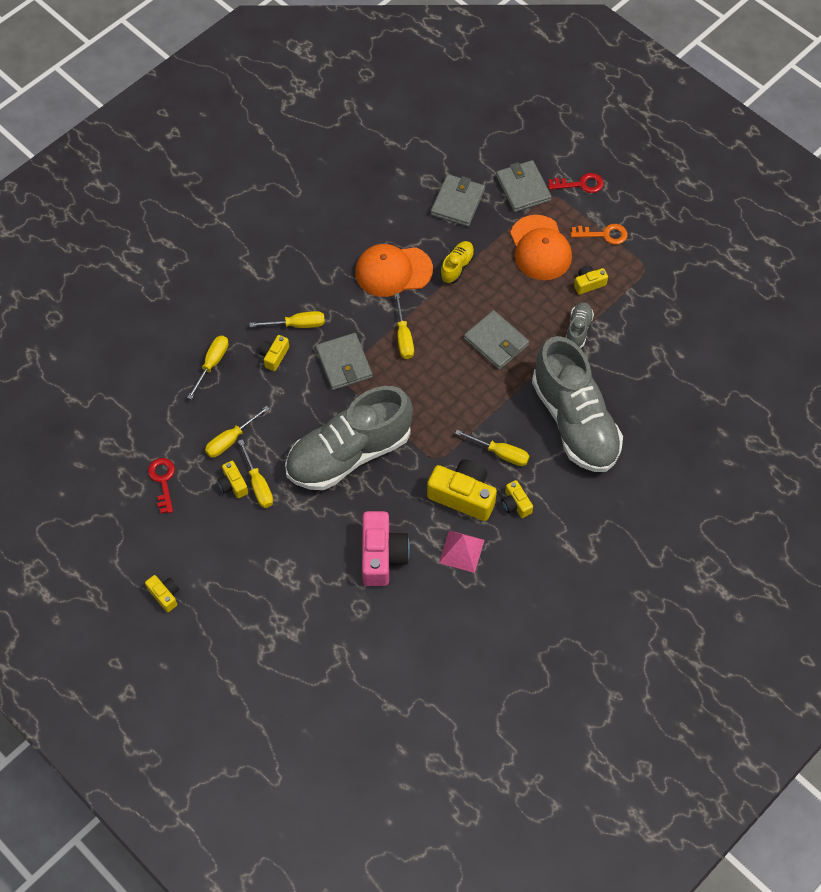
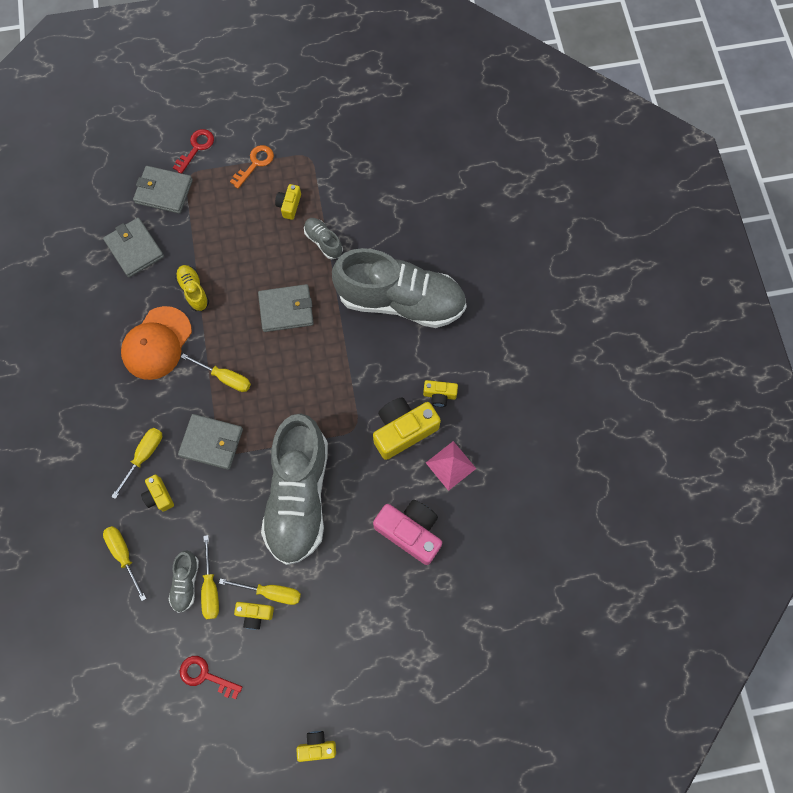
camera: 55 degrees left, 10 degrees up
yellow screwdriver [455,430,529,466] -> none
orange cap [510,215,572,280] -> none
none -> grey shoe [169,550,199,613]

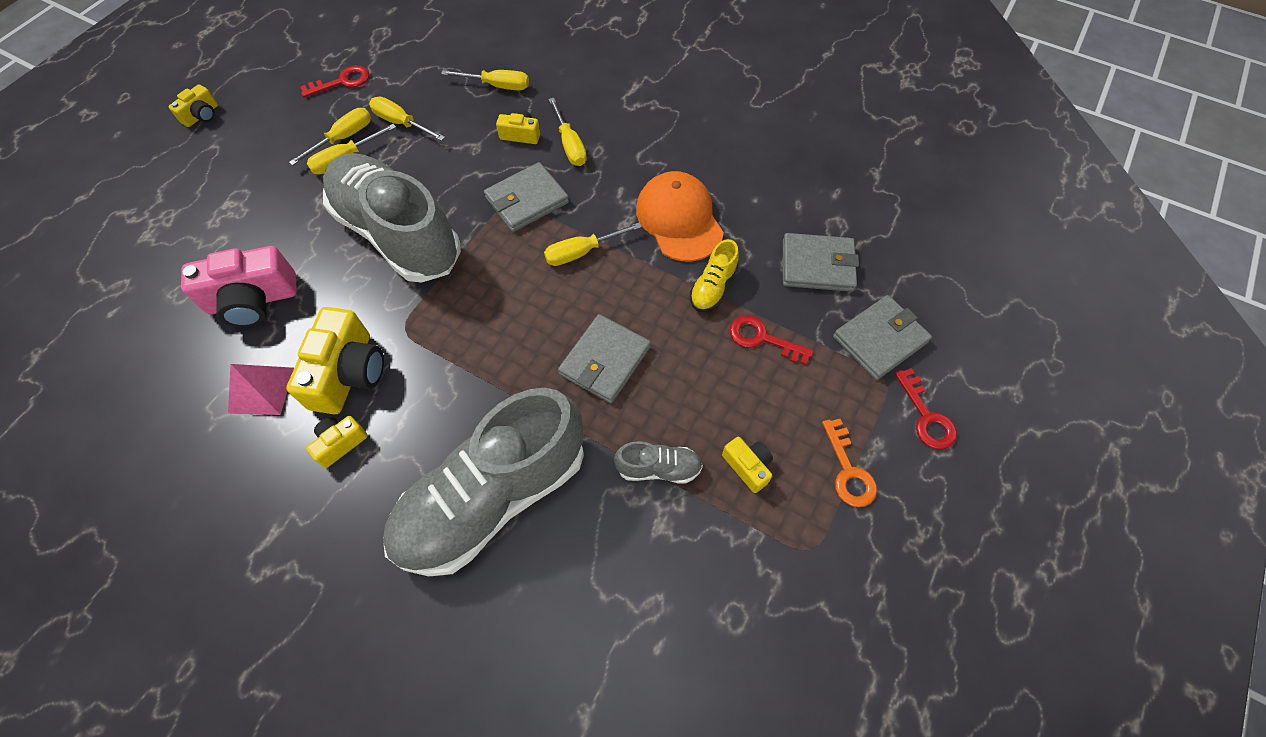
camera: 130 degrees right, 10 degrees down
grey shoe [169,550,199,613] -> none
yellow shoe [175,265,209,311] -> yellow shoe turned 105 degrees clockwise [690,239,739,312]
yellow camera [234,602,274,630] -> yellow screwdriver [289,108,371,166]
none -> red key [729,315,813,365]

